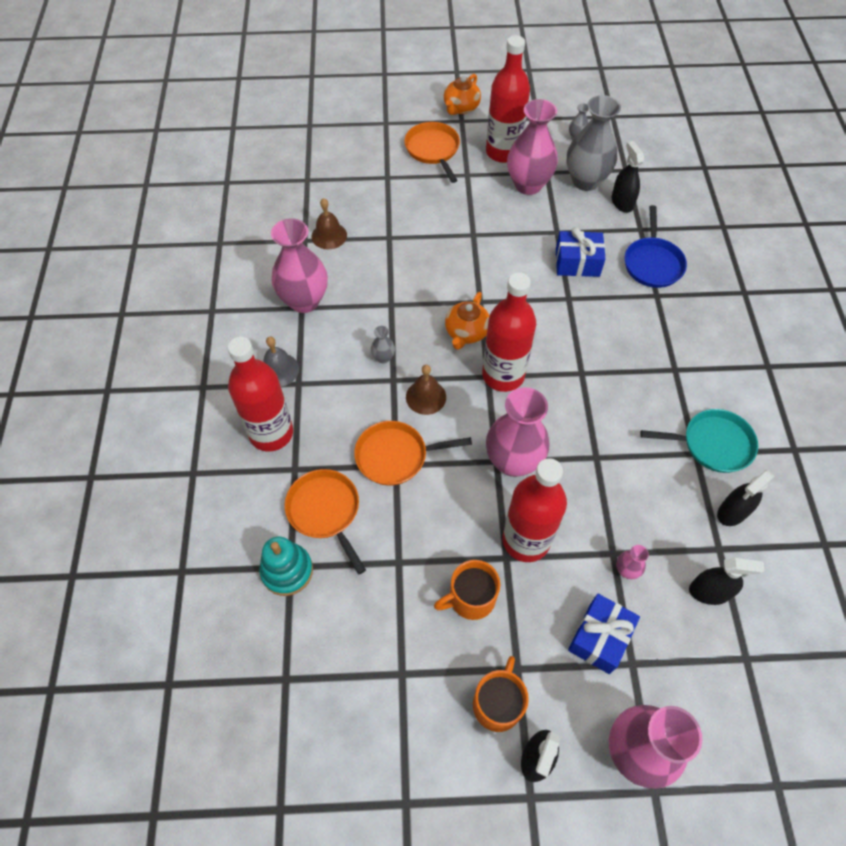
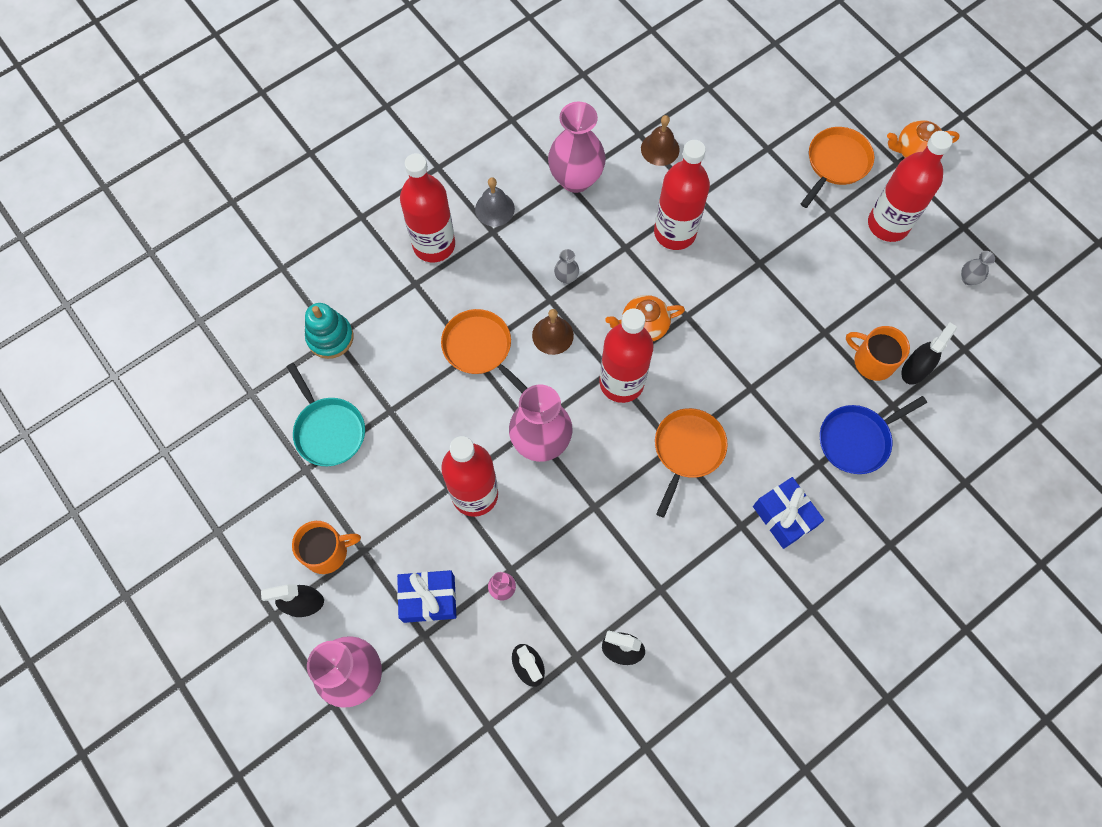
camera: 55 degrees right, 10 degrees up
orange pan [285,469,366,574] -> orange pan moved to [655,408,728,518]
orange mug [434,560,500,620] -> orange mug moved to [846,326,910,381]
pink vase [507,99,558,195] -> none
blue gift [556,227,606,277] -> blue gift moved to [753,477,824,549]
grey vase [566,95,621,191] -> none
turquoise pan [640,409,758,473] -> turquoise pan moved to [287,363,365,466]
none -> red bottle [654,140,710,250]

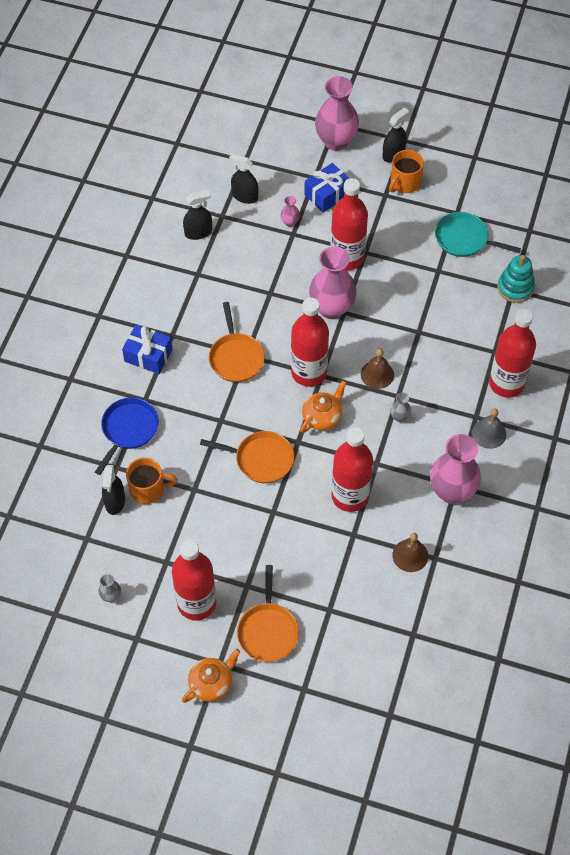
camera: 145 degrees right, 10 degrees down
orange pan [441,309,527,393] -> orange pan moved to [200,431,294,483]

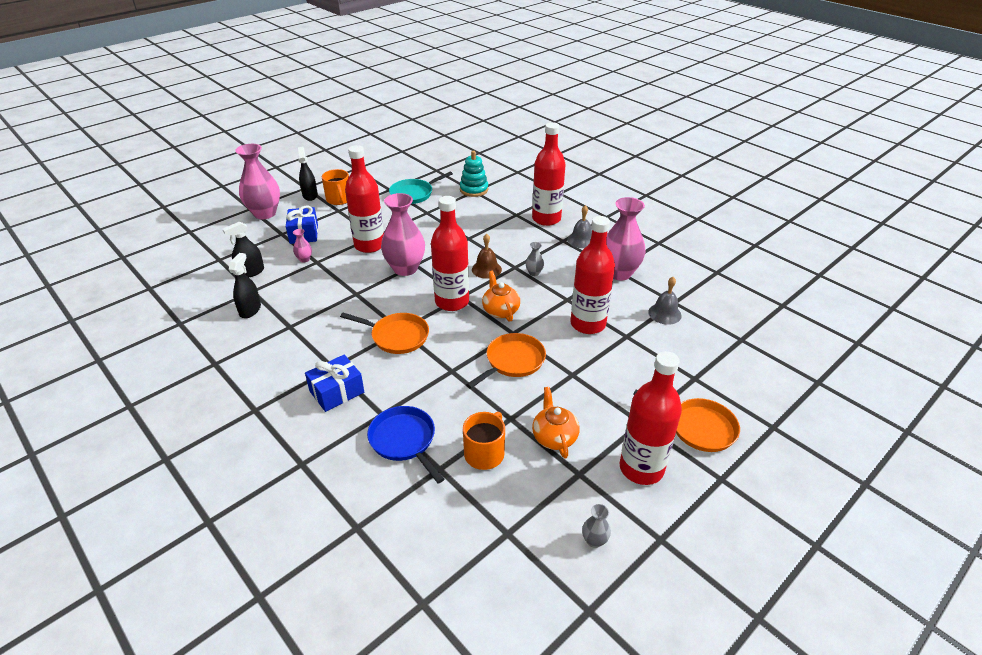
camera: 60 degrees left, 20 degrees down
black spray bottle [102,465,125,515] -> none
orange teapot [182,649,240,703] -> orange teapot moved to [532,387,580,458]
brown bell [392,533,428,572] -> grey bell [648,277,682,325]

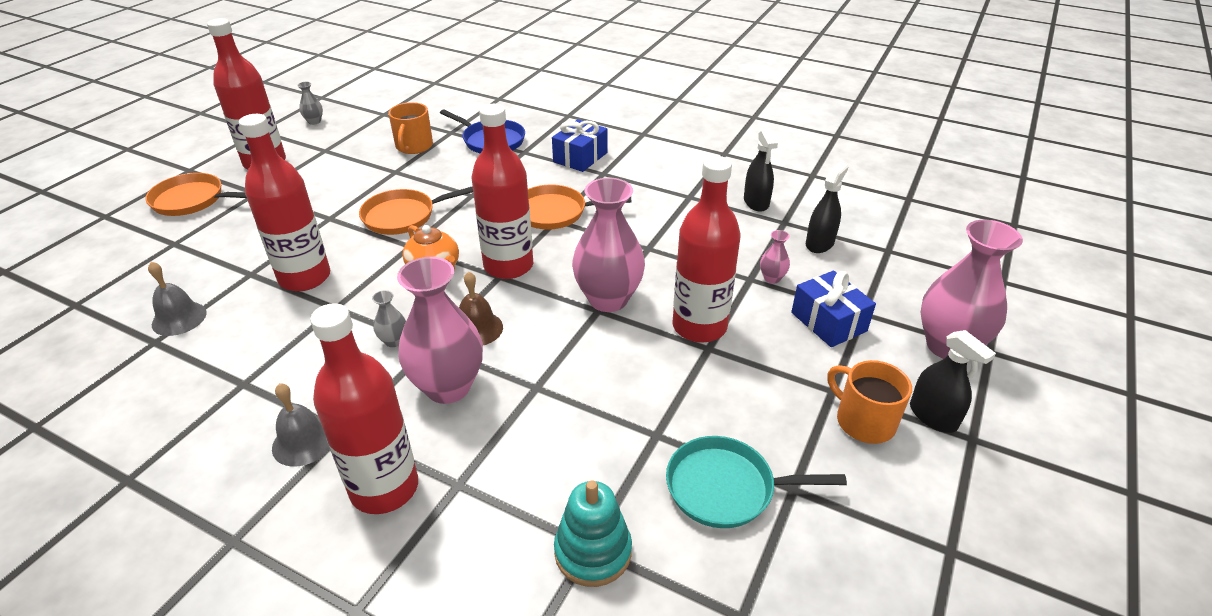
camera: 160 degrees right, 0 degrees up
turquoise pan [389,172,453,204] -> turquoise pan turned 120 degrees counterclockwise [666,436,847,528]
orange pan [466,333,546,389] -> orange pan turned 45 degrees clockwise [359,186,473,235]
orange teapot [532,387,580,458] -> none
pink vase [606,197,646,280] -> pink vase moved to [397,257,483,404]

